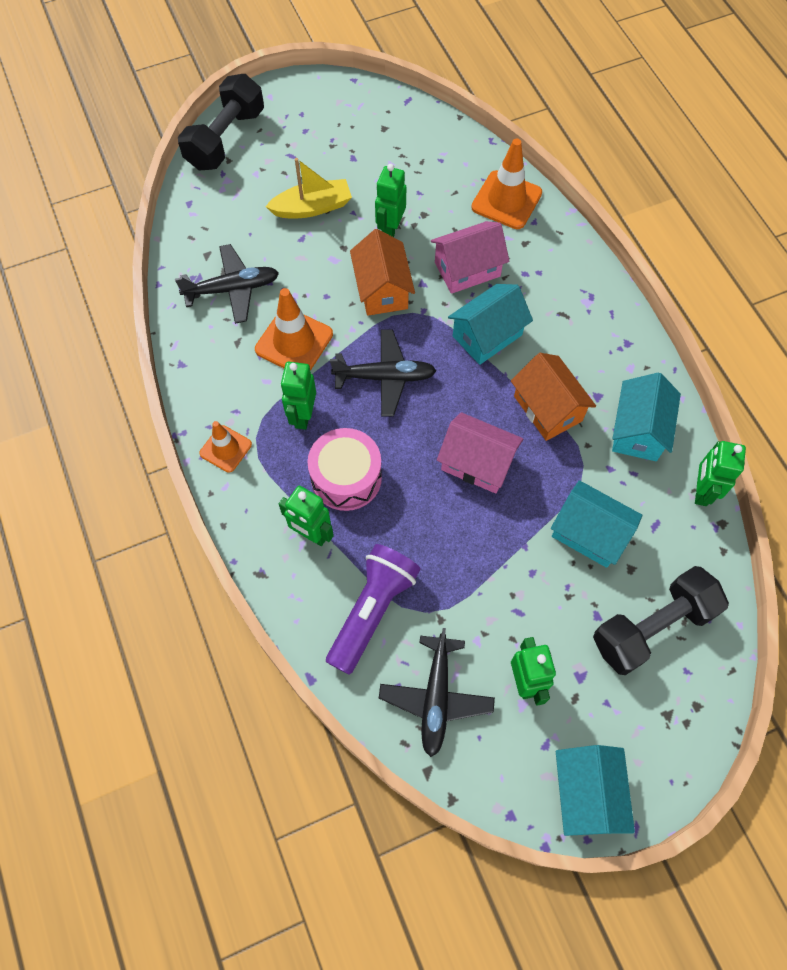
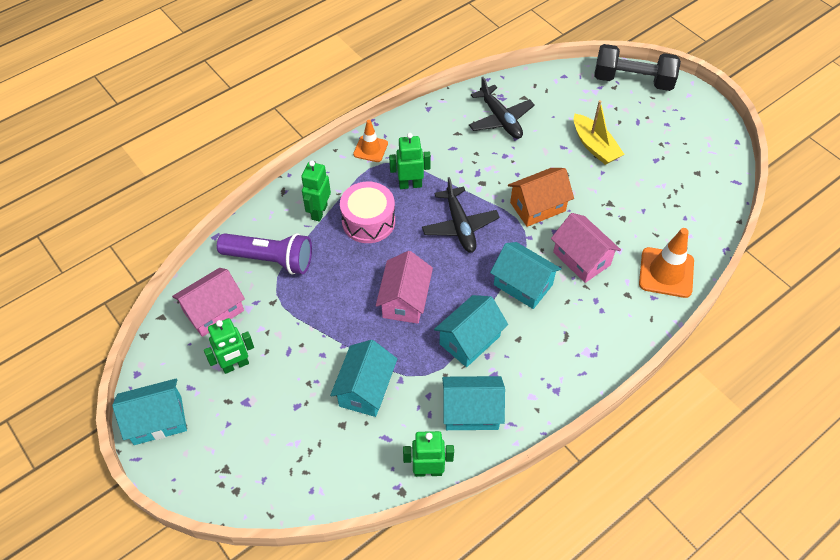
camera: 75 degrees right, 10 degrees down
orange traffic cone [255,288,333,371] -> none
green robot [375,164,406,237] -> none
black plane [379,628,495,757] -> pink house [172,268,245,337]
orange house [511,353,596,441] -> turquoise house [434,295,508,367]
black dumbbell [593,566,729,675] -> none

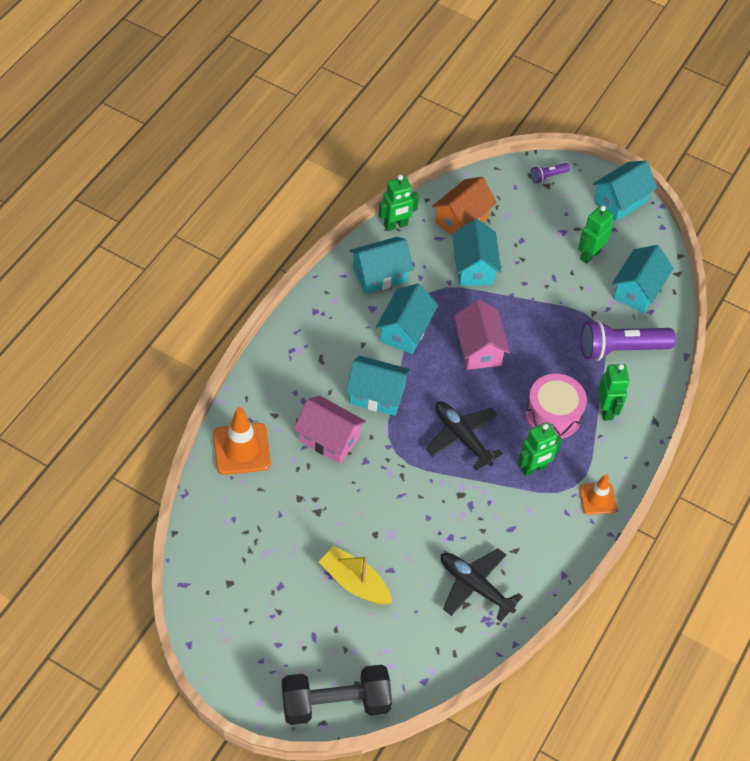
camera: 155 degrees right, 0 degrees up
pink house [172,268,245,337] -> turquoise house [612,245,674,313]
orange house [508,168,574,227] -> orange house moved to [432,177,497,235]
none -> purple flashlight [531,163,570,184]

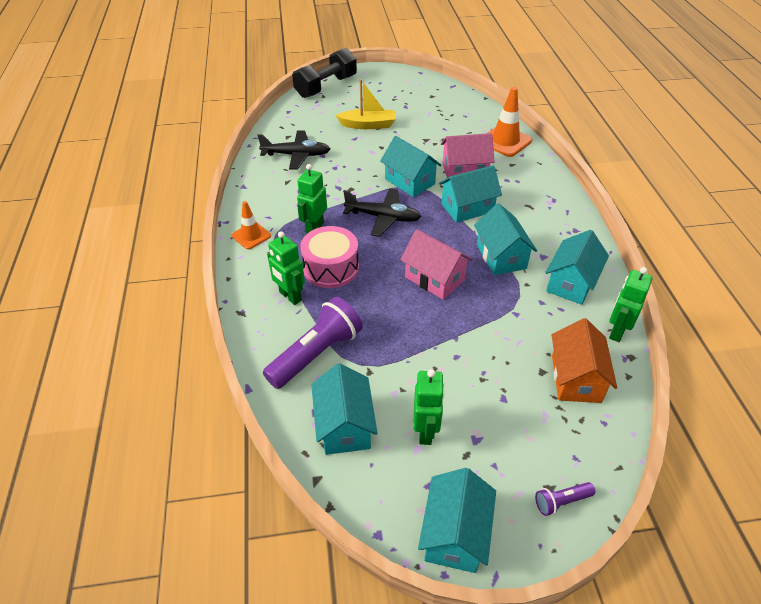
camera: 145 degrees right, 10 degrees down
turquoise house [452,219,501,286] -> turquoise house moved to [380,136,441,197]
purple flashlight [531,163,570,184] -> purple flashlight turned 135 degrees counterclockwise [535,482,595,516]

